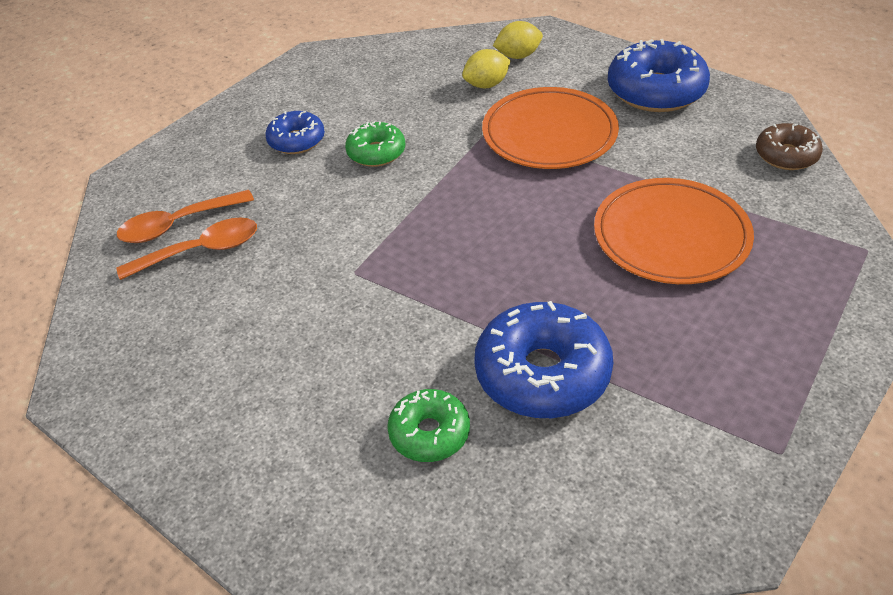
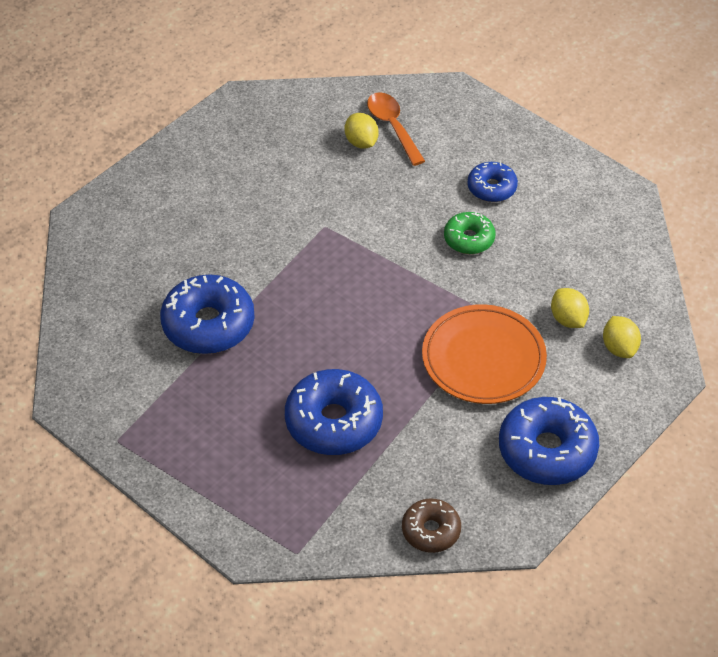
camera: 90 degrees right, 5 degrees up
orange spoon [116,217,257,280] -> yellow lemon [345,113,379,149]
green donut [387,389,470,462] -> none
orange plate [594,178,754,284] -> blue donut [285,369,383,455]

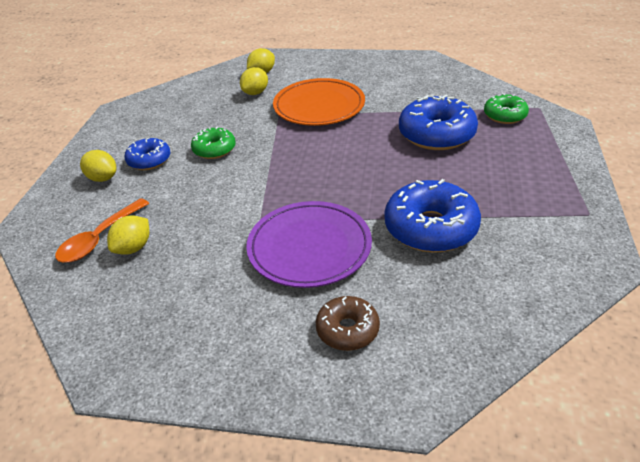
camera: 120 degrees left, 10 degrees down
brown donut [402,498,461,553] -> brown donut moved to [316,296,380,351]
blue donut [499,397,599,485] -> none
none -> yellow lemon [80,150,116,182]
none -> purple plate [246,201,372,288]
none -> green donut [484,93,529,124]

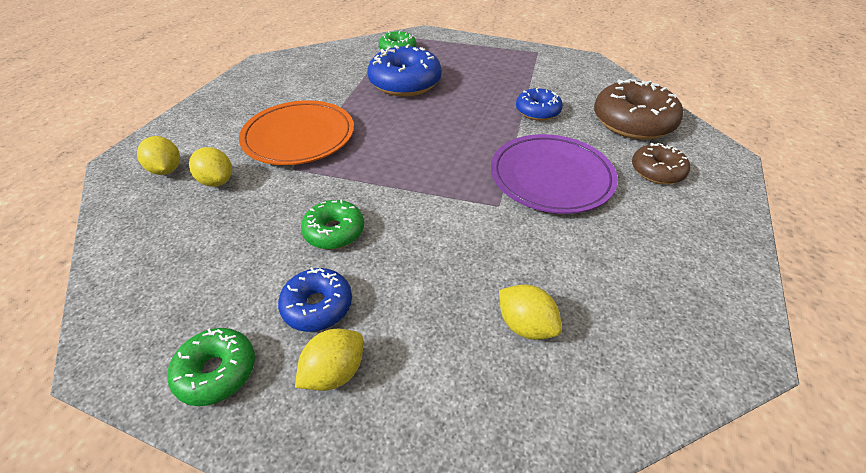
camera: 80 degrees left, 5 degrees up
orange spoon [55,198,149,263] -> none
blue donut [384,179,481,252] -> blue donut [516,88,563,121], size x0.58
none -> green donut [167,328,255,406]
none -> brown donut [594,79,683,140]

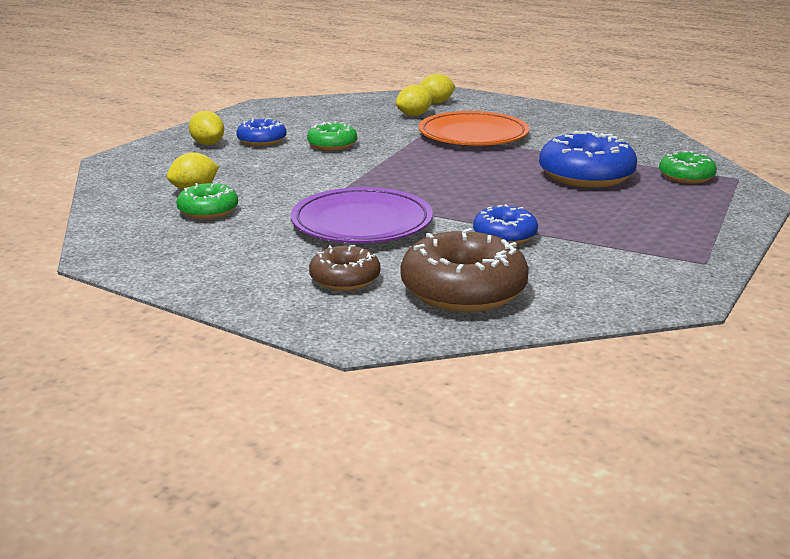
camera: 100 degrees right, 20 degrees down
green donut [167,328,255,406] -> green donut moved to [176,182,238,219]

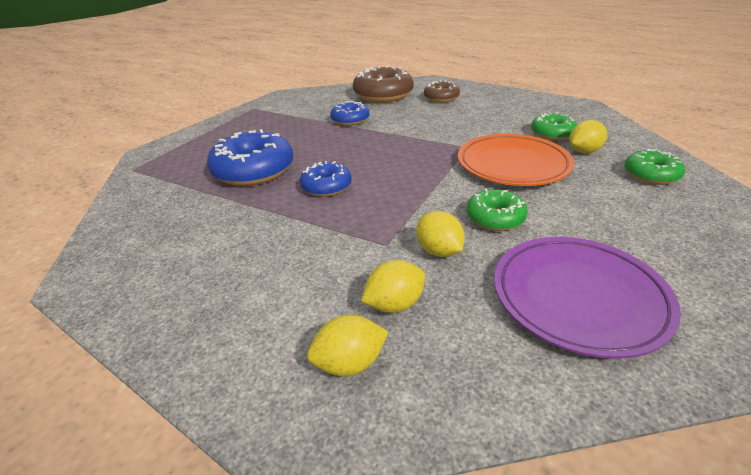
camera: 175 degrees left, 10 degrees up
yellow lemon [189,111,224,145] -> yellow lemon moved to [416,211,465,257]
blue donut [236,118,286,146] -> blue donut moved to [300,161,352,197]
purple plate [291,187,433,243] -> purple plate moved to [494,237,681,359]
orange plate [418,111,529,145] -> orange plate moved to [458,134,574,186]
green donut [659,151,717,183] -> green donut moved to [624,148,685,185]

